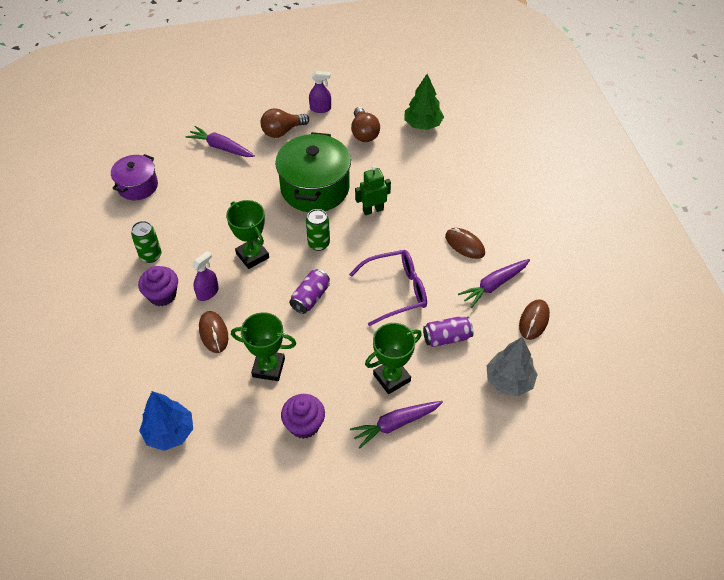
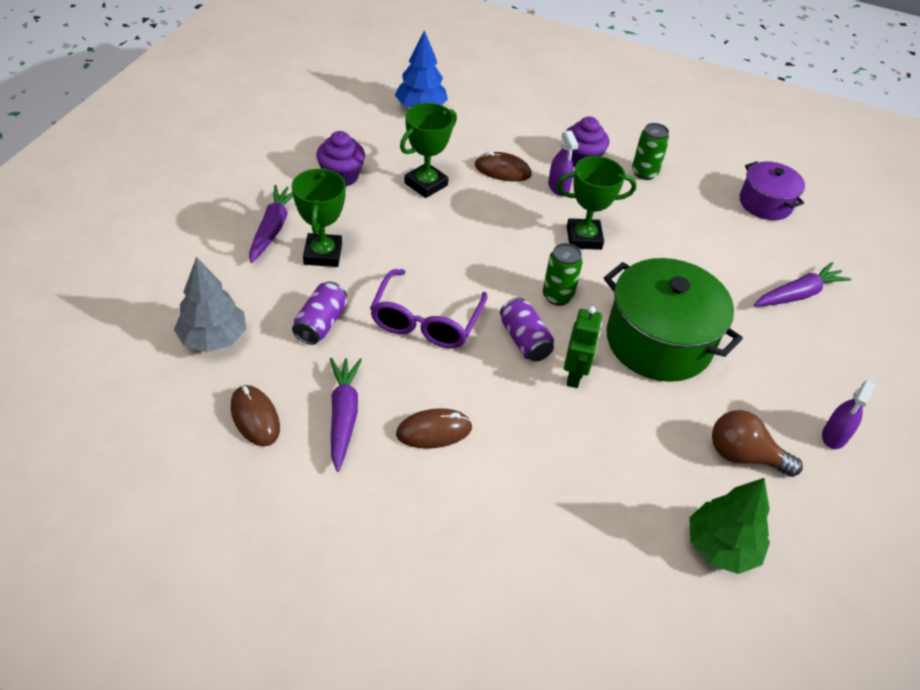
camera: 120 degrees right, 5 degrees down
brown light bulb [261,108,309,138] -> none
purple can [289,269,330,314] -> purple can moved to [500,297,554,362]

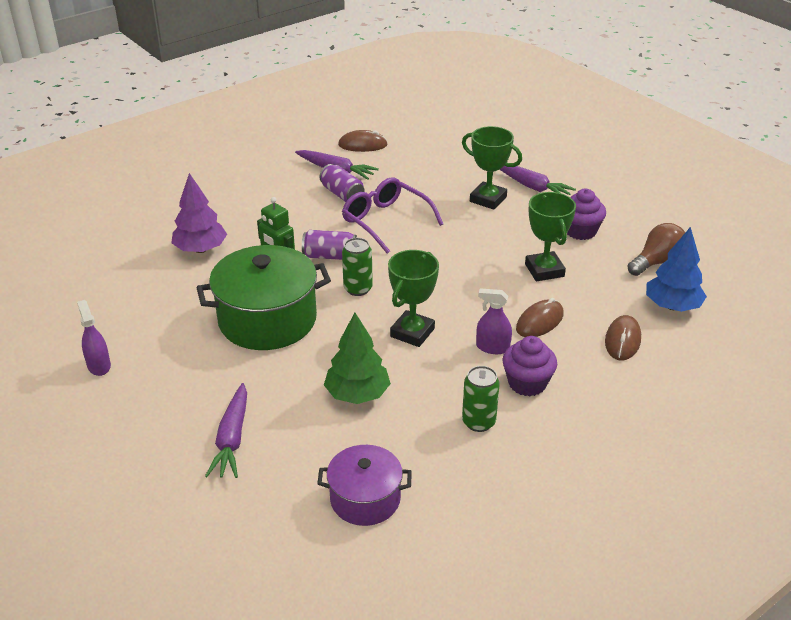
camera: 125 degrees right, 10 degrees down
grey tree [174,257,246,352] -> none
purple can [292,281,347,345] -> purple can moved to [319,164,364,202]
brown mouse [396,408,472,449] -> brown mouse moved to [605,315,641,361]
green tree [689,478,770,574] -> green tree moved to [324,313,391,404]
brown light bulb [712,410,803,477] -> brown light bulb moved to [627,223,685,276]
none -> purple tree [171,173,227,253]

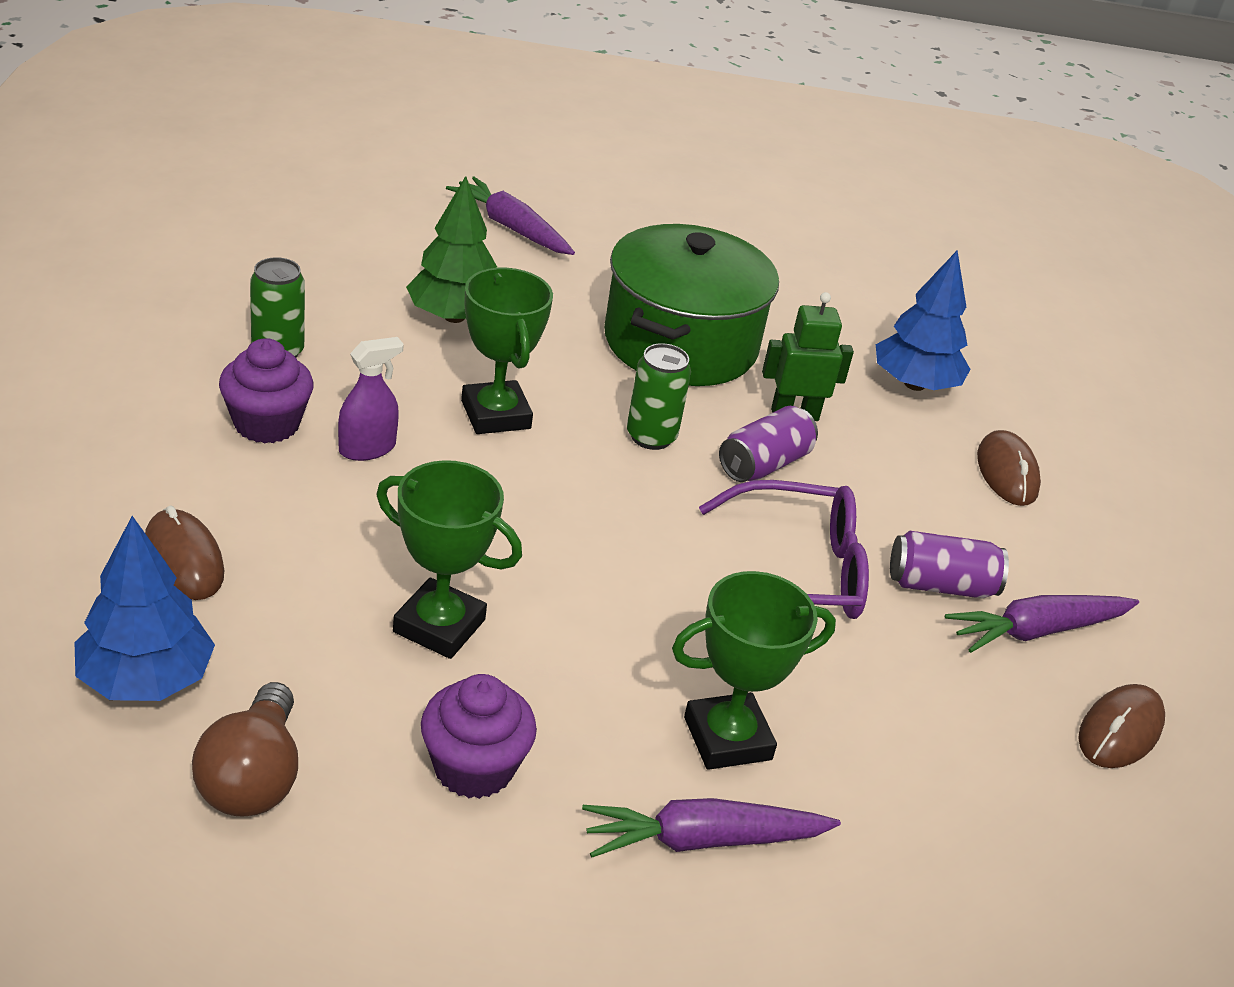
camera: 125 degrees right, 0 degrees up
purple spray bottle [77,300,111,376] -> none
purple tree [171,173,227,253] -> blue tree [876,250,970,391]
purple pot [317,445,412,526] -> none
brown mouse [516,298,564,337] -> brown mouse moved to [977,430,1041,506]

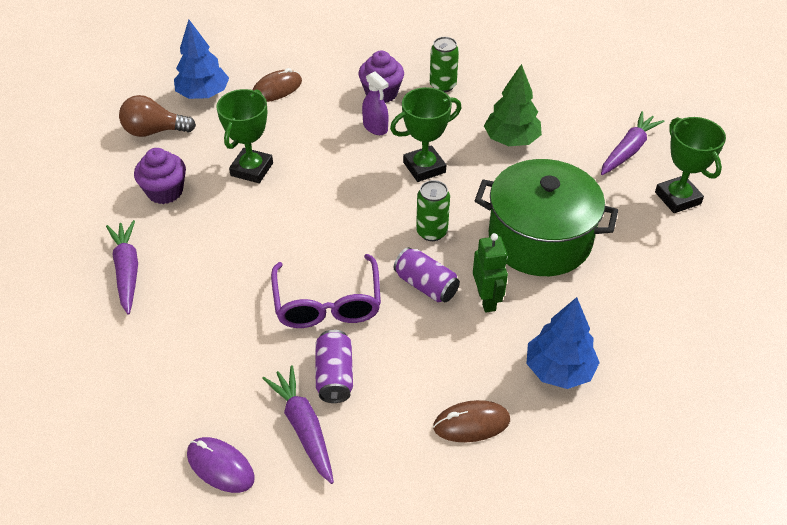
camera: 90 degrees right, 10 degrees up
green trophy [672,571,836,770] -> green trophy moved to [655,117,726,213]
brown mouse [1078,684,1165,768] -> purple mouse [187,437,255,493]

